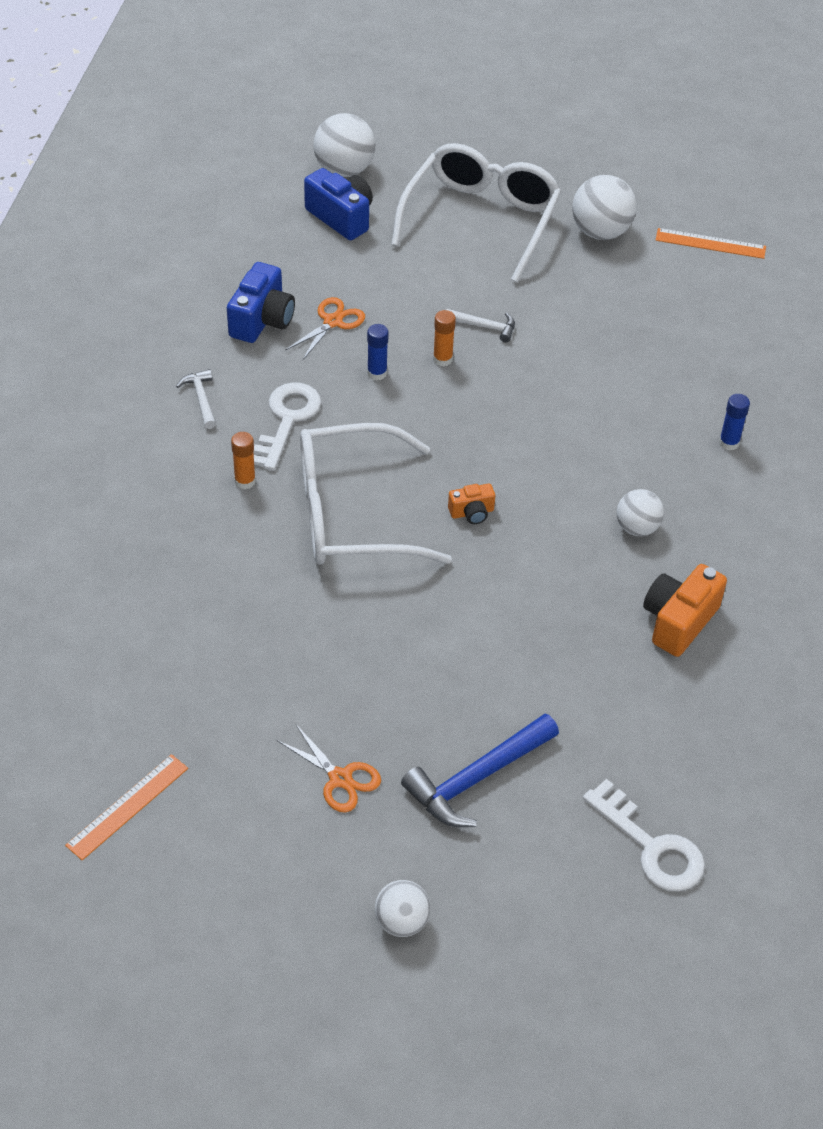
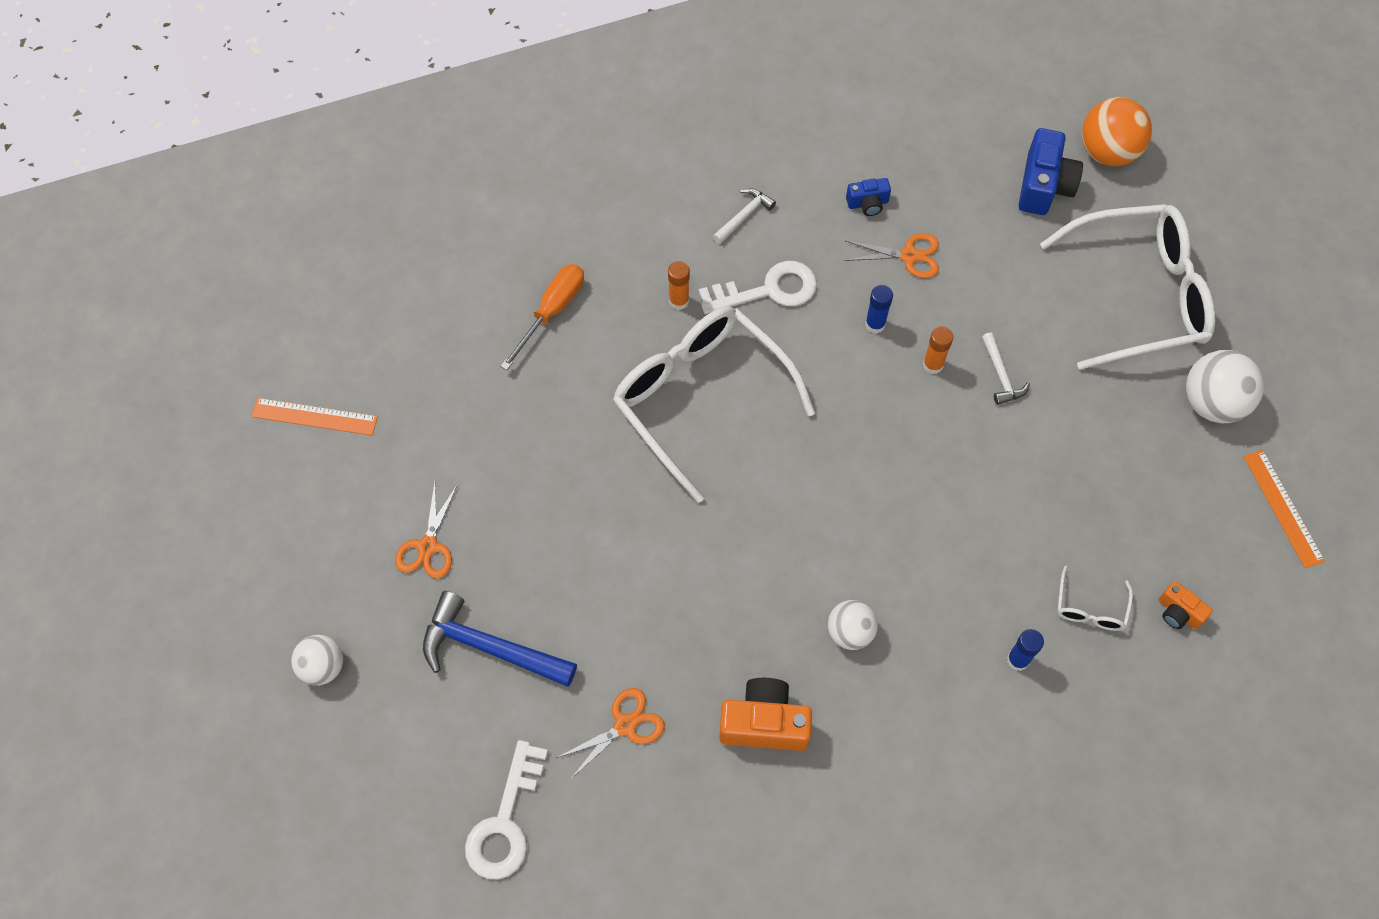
camera: 60 degrees right, 15 degrees up
blue camera [227,262,295,343] -> blue camera [846,178,891,216], size x0.55
white ball [313,113,376,177] -> orange ball [1082,97,1152,166]
orange camera [448,483,495,524] -> orange camera moved to [1159,581,1213,629]
none -> orange screwdriver [500,264,584,370]
none -> orange scissors [557,688,665,780]
none -> white glasses [1057,565,1133,631]

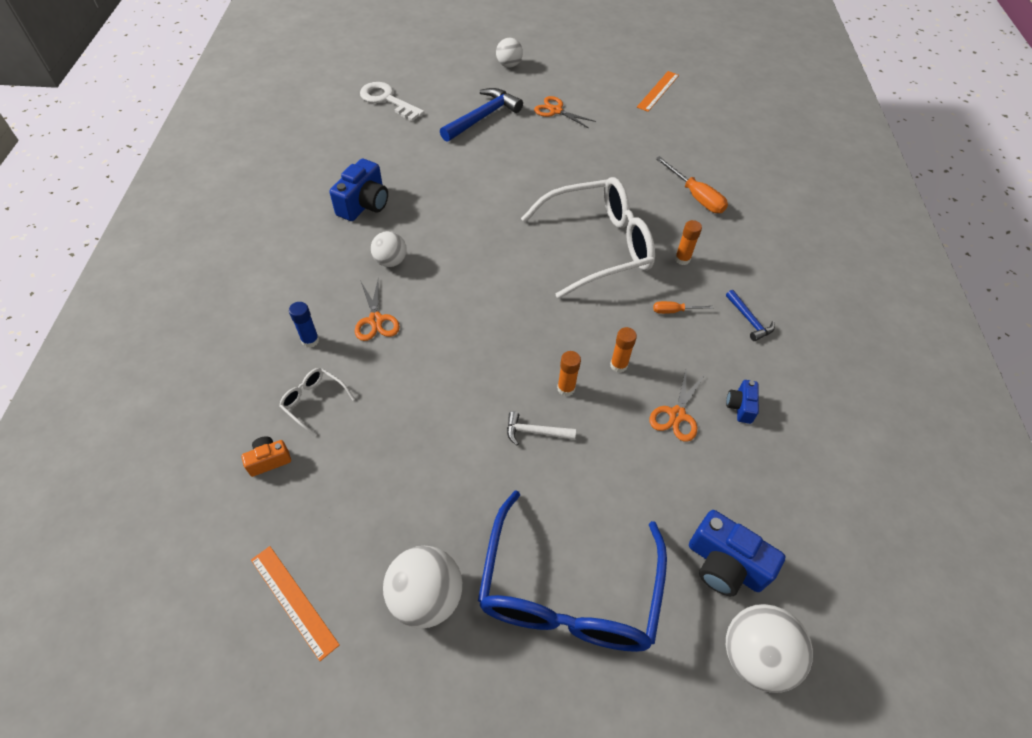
camera: 110 degrees right, 10 degrees down
orange scissors [557,688,665,780] -> orange scissors moved to [355,277,400,341]
white key [699,261,817,314] -> orange screwdriver [653,301,714,314]
white hammer [713,188,776,244] -> blue hammer [726,290,775,341]
orange camera [719,678,812,751] -> blue camera [330,159,388,221]
blue glue stick [865,285,893,333] -> orange glue stick [610,327,637,373]
white glasses [1040,204,1215,370] -> blue glasses [478,490,667,652]
orange ball [1082,97,1152,166] -> white ball [726,604,813,693]
orange ruler [1243,450,1325,568] -> orange ruler turned 45 degrees clockwise [251,546,340,661]

